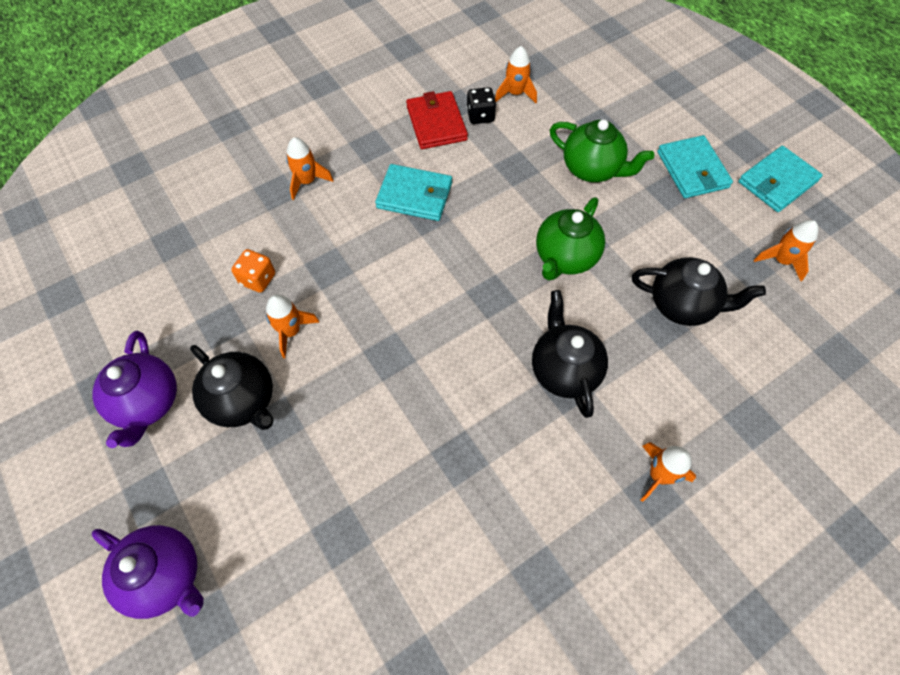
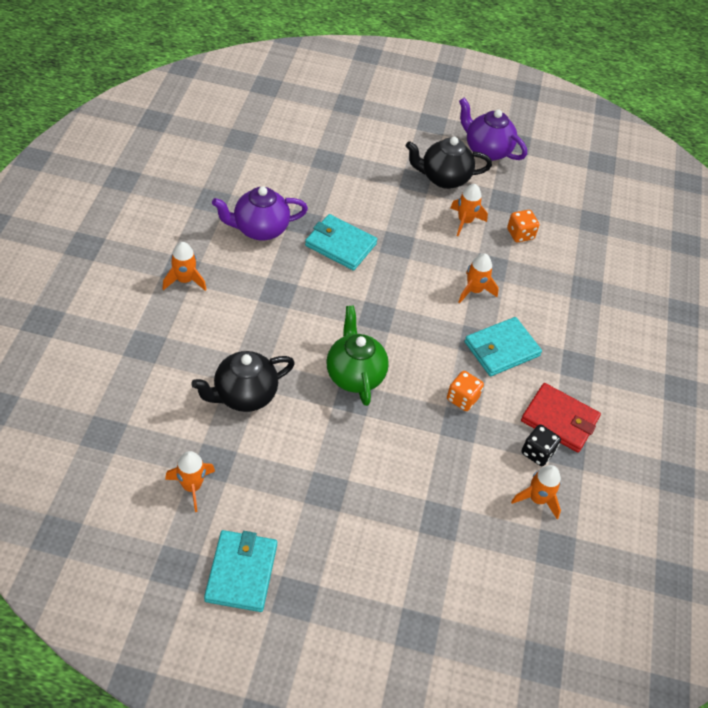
camera: 130 degrees right, 10 degrees down
purple teapot [92,525,204,619] -> purple teapot moved to [212,186,308,240]
orange rocket [286,137,333,200] -> orange rocket moved to [458,253,499,303]
black teapot [532,290,608,418] -> none
green teapot [550,119,654,182] -> none
turquoise wallet [657,135,733,198] -> turquoise wallet moved to [305,214,377,271]
none -> orange dice [447,371,484,411]

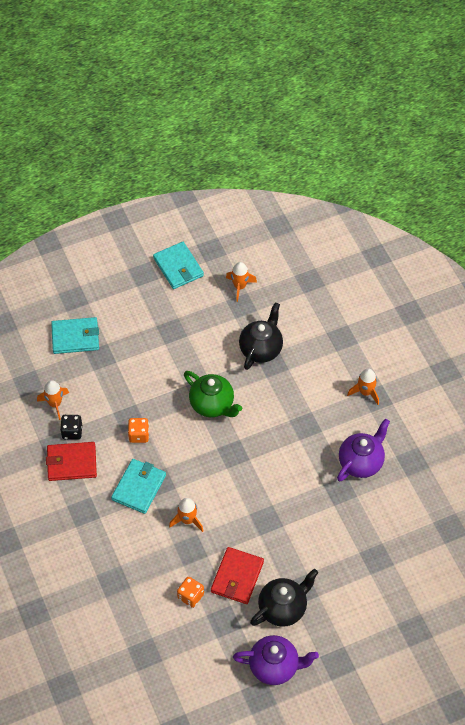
camera: 150 degrees right, 5 degrees up
turquoise wallet [305,214,377,271] -> turquoise wallet moved to [51,317,99,354]
orange rocket [451,184,488,236] -> red wallet [211,547,264,604]

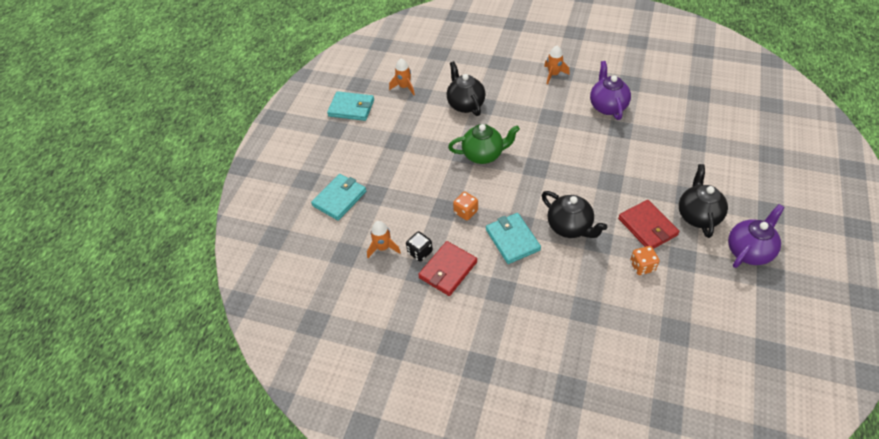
camera: 45 degrees left, 5 degrees down
orange rocket [169,498,204,532] -> black teapot [542,191,607,238]

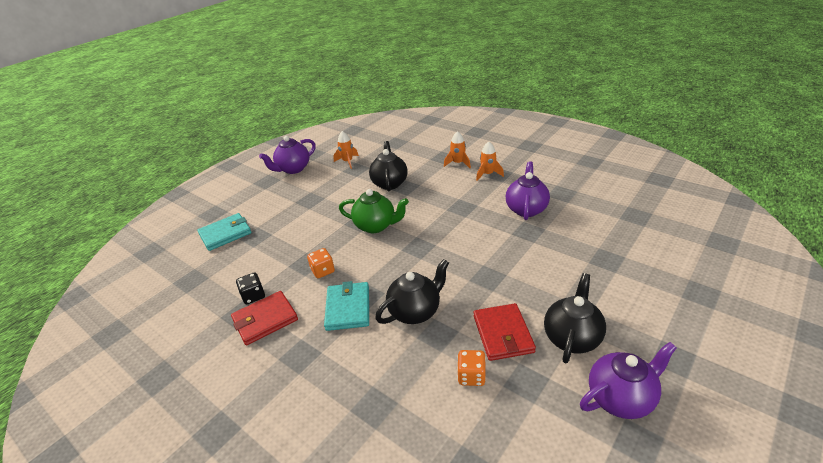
camera: 20 degrees right, 15 degrees down
turquoise wallet [327,91,374,121] -> purple teapot [259,136,316,174]
orange rocket [367,221,401,258] -> orange rocket moved to [444,131,471,168]
black teapot [542,191,607,238] -> black teapot turned 105 degrees counterclockwise [375,259,449,324]

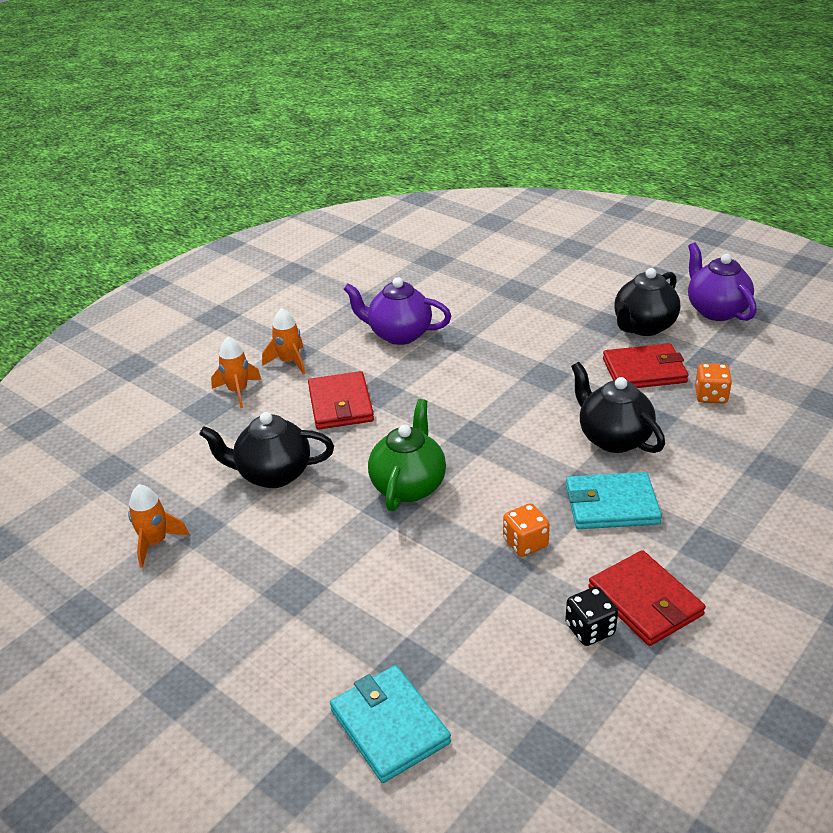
camera: 90 degrees left, 0 degrees up
purple teapot [259,136,316,174] -> none
black teapot [544,273,606,363] -> black teapot turned 75 degrees counterclockwise [615,268,680,336]
none -> red wallet [308,371,374,430]

